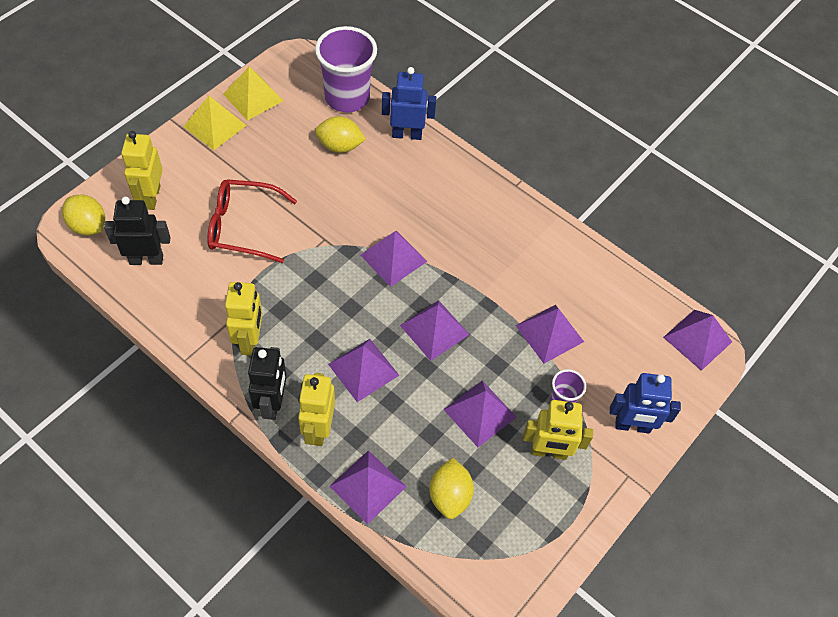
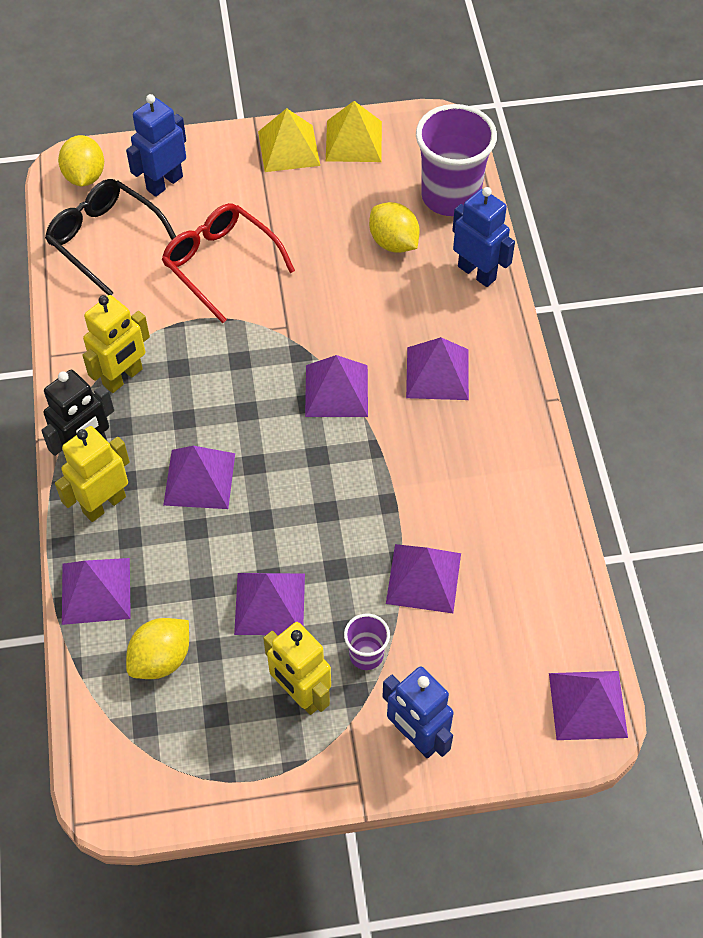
camera: 45 degrees right, 0 degrees up
black robot [104,197,171,265] -> black glasses [45,179,176,295]
yellow robot [121,131,163,210] -> blue robot [126,94,186,197]
purple pyramid [400,300,470,361] -> purple pyramid moved to [406,337,469,400]

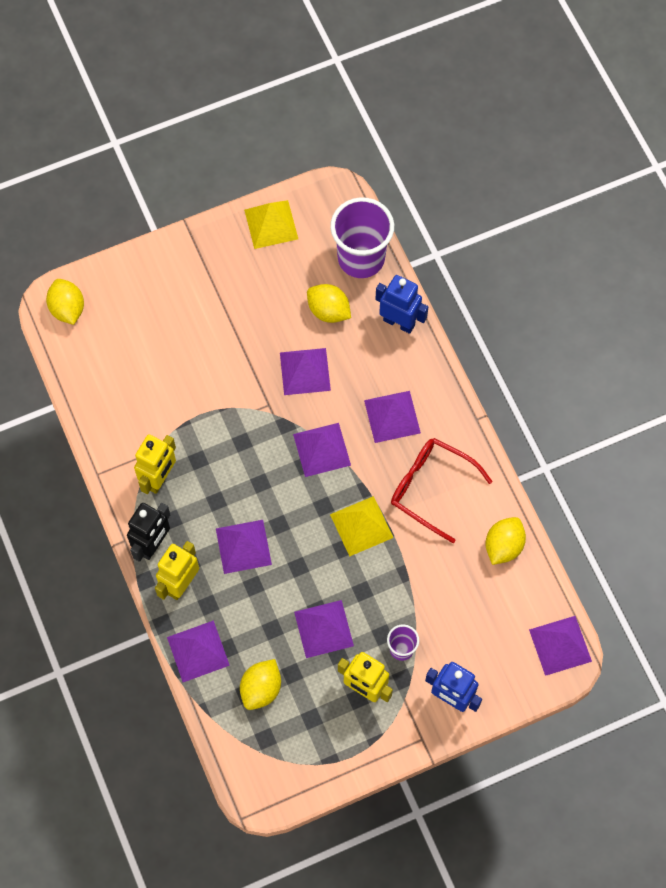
camera: 15 degrees left, 10 degrees up
black glasses [45,179,176,295] -> none
blue robot [126,94,186,197] -> none
red glasses [162,203,295,323] -> red glasses moved to [391,438,493,543]
yellow pyramid [258,108,320,172] -> yellow pyramid moved to [330,496,394,557]
purple pyramid [386,544,461,613] -> purple pyramid moved to [280,348,331,395]
none -> yellow lemon [486,517,526,565]

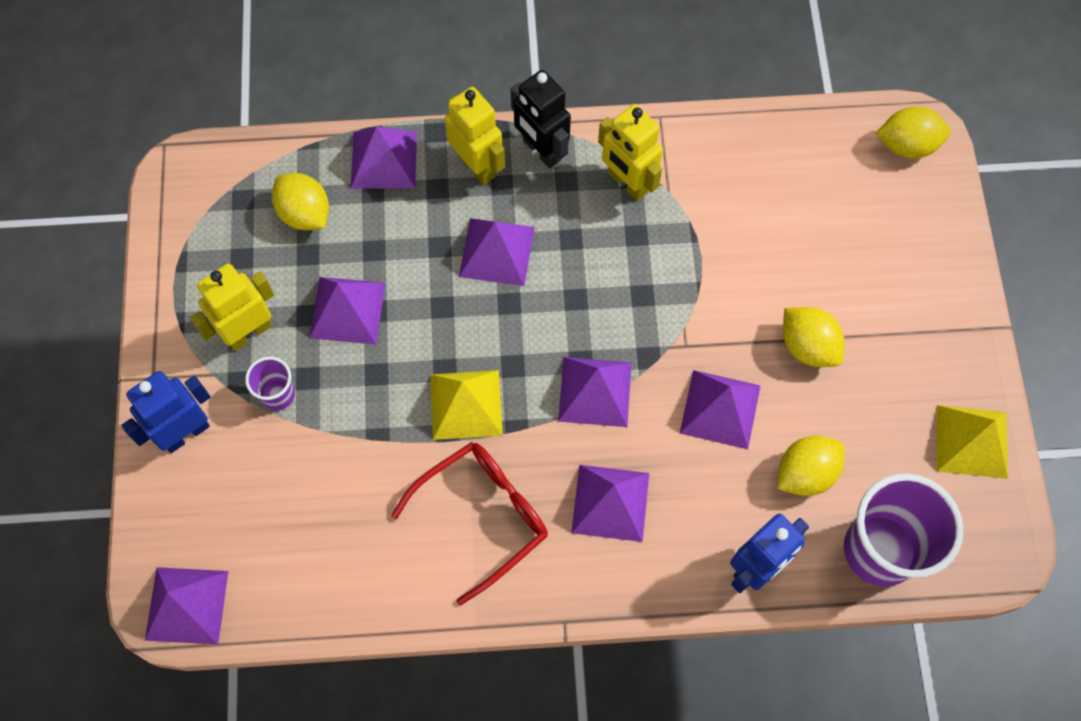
camera: 110 degrees right, 0 degrees up
yellow lemon [486,517,526,565] -> yellow lemon moved to [783,307,844,367]

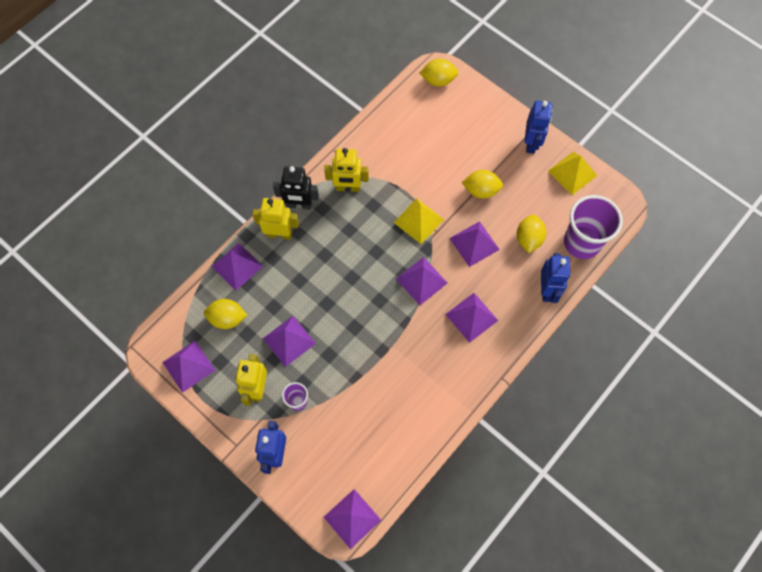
camera: 45 degrees left, 0 degrees up
red glasses [391,442,548,605] -> none
yellow pyramid [430,370,503,440] -> yellow pyramid moved to [394,199,444,244]
purple pyramid [459,218,535,286] -> purple pyramid moved to [162,341,215,393]
yellow lemon [876,107,951,159] -> yellow lemon turned 45 degrees clockwise [420,59,459,87]
none -> blue robot [524,101,552,154]

